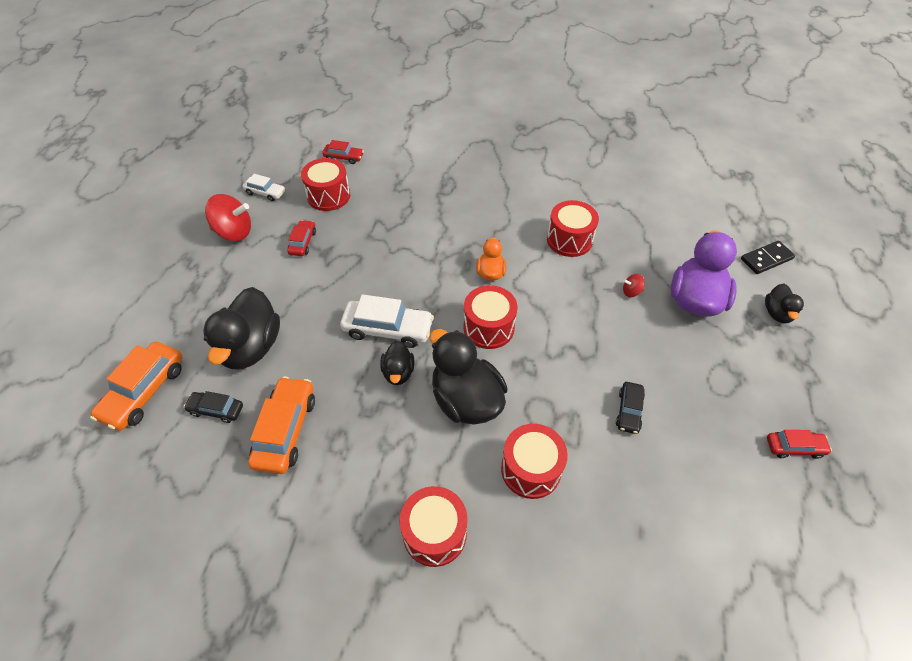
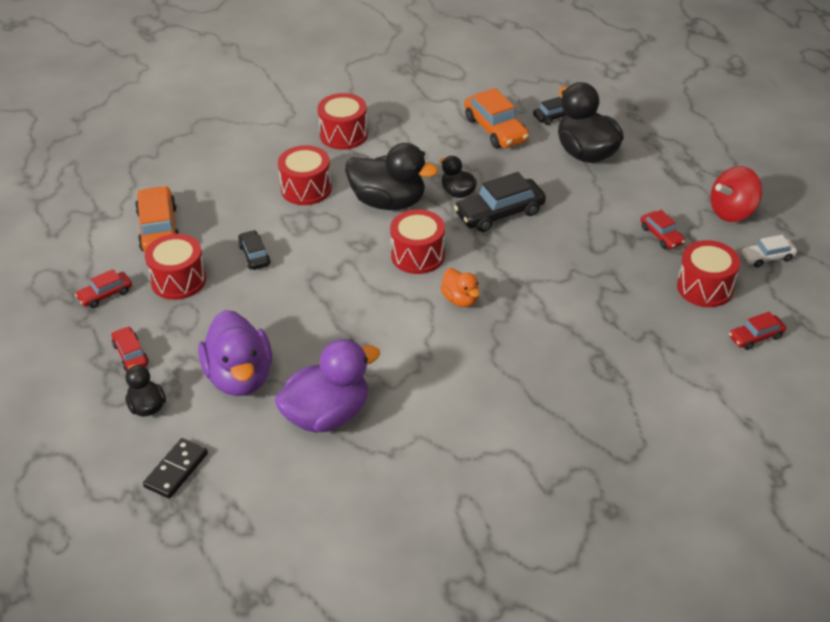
camera: 145 degrees right, 10 degrees down
orange car [90,342,183,431] -> orange car moved to [135,186,180,252]
white car [340,294,434,348] -> black car [454,172,546,232]
red drum [547,200,599,257] -> red drum moved to [145,234,206,300]
red spinning top [623,274,644,297] -> none
none -> red car [112,326,149,371]
none -> purple duck [275,339,380,433]

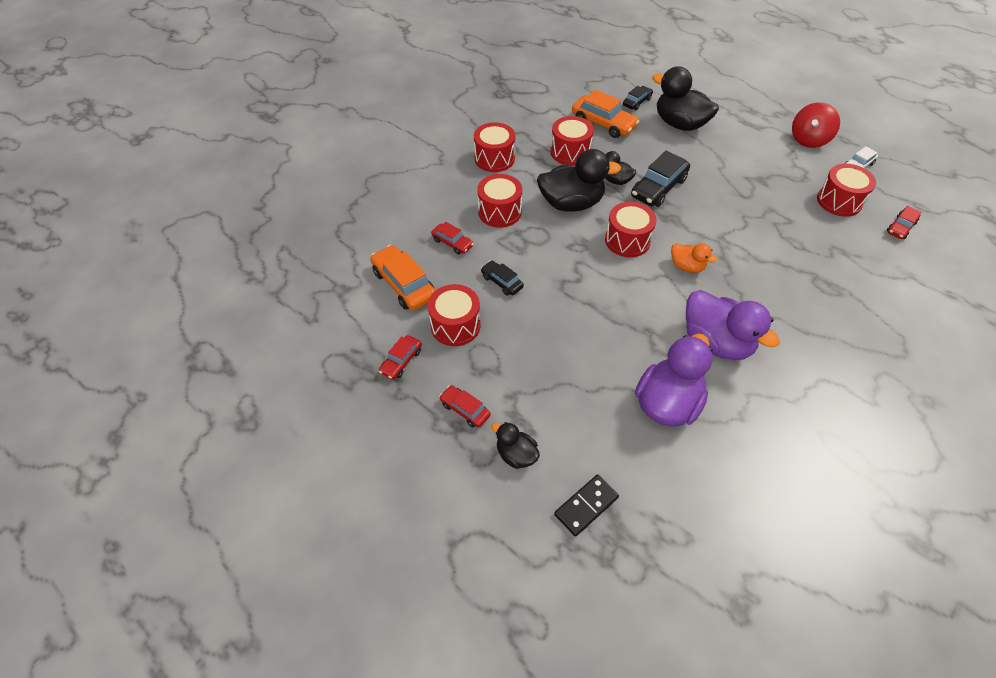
camera: 25 degrees left, 10 degrees up
black domino [143,438,208,499] -> black domino turned 45 degrees clockwise [554,475,619,537]
purple duck [198,310,272,396] -> purple duck moved to [686,290,780,360]
red car [641,210,685,249] -> red car moved to [431,222,474,254]
none -> red drum [550,116,594,165]

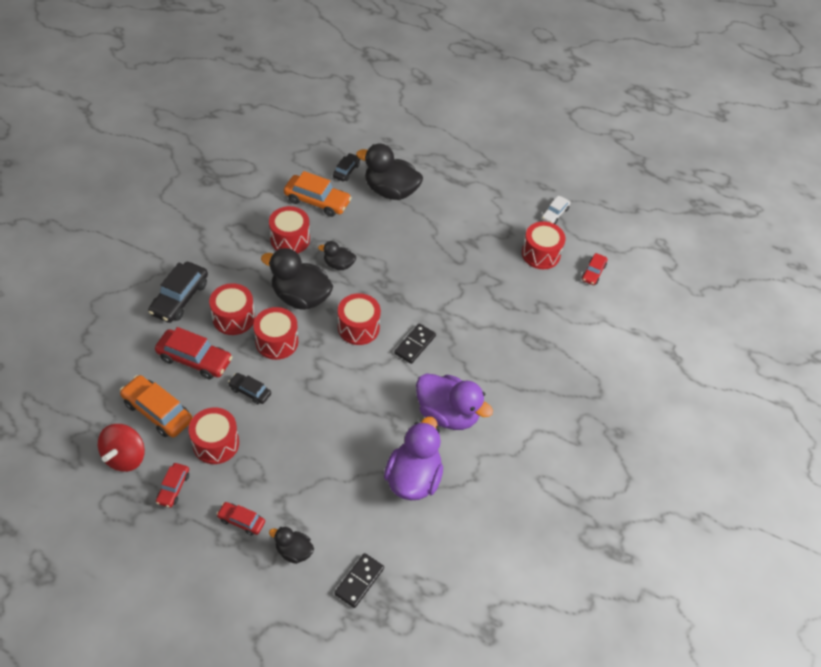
camera: 20 degrees left, 0 degrees up
red car [431,222,474,254] -> red car [155,327,232,379], size x1.77
red drum [474,122,515,172] -> red drum moved to [253,307,298,360]
black duck [537,149,621,212] -> black duck turned 135 degrees counterclockwise [261,248,333,310]
black car [631,151,690,207] -> black car moved to [148,262,208,323]
orange duck [671,243,717,273] -> black domino [394,323,436,364]
red spinning top [792,102,840,148] -> red spinning top moved to [98,424,145,472]

